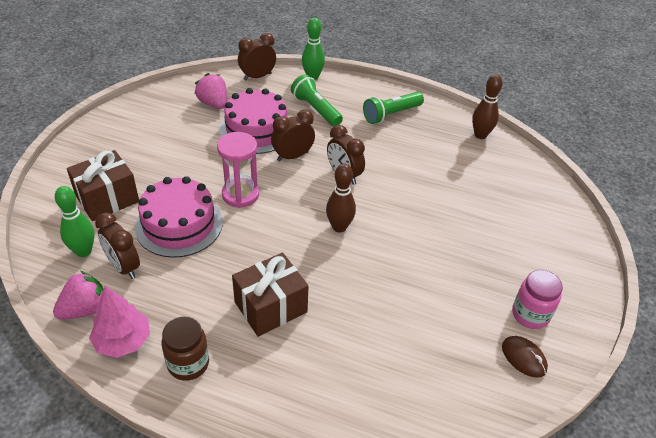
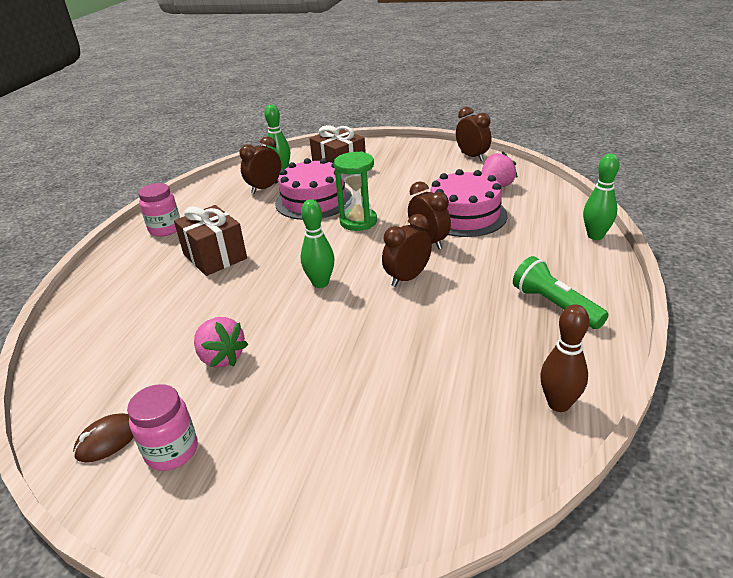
camera: 90 degrees right, 10 degrees down
pink strawberry [53,271,103,320] -> pink strawberry moved to [194,317,248,368]
pink tree [89,286,150,358] -> none
brown jar [161,316,209,381] -> pink jar [138,183,180,237]
pink hourglass [217,132,259,208] -> green hourglass [334,152,377,231]
brown clock [238,33,276,80] -> brown clock moved to [456,107,491,161]
green flashlight [291,74,343,126] -> none
brown bowling pin [326,164,356,232] -> green bowling pin [301,199,334,288]

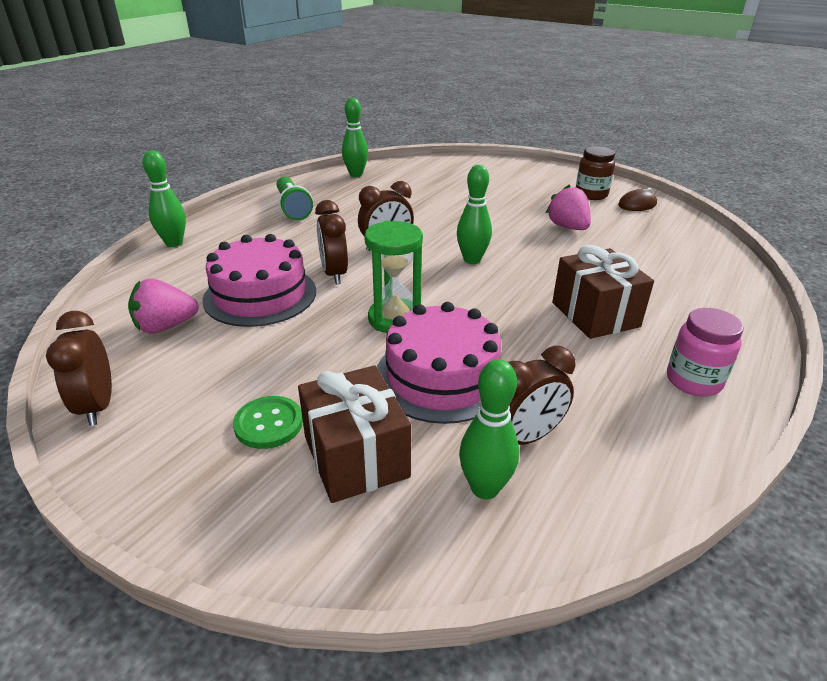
camera: 165 degrees left, 0 degrees up
pink jar [127,384,198,471] -> brown jar [576,146,615,200]
brown bowling pin [540,304,589,412] -> green bowling pin [342,98,368,177]
none -> green button [233,396,303,449]

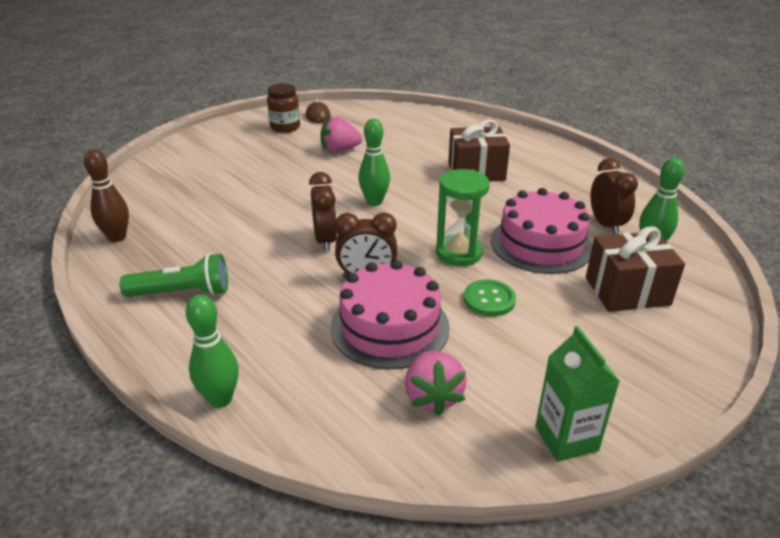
camera: 75 degrees left, 0 degrees up
brown clock [46,311,112,426] -> green carton [535,326,620,462]
green button [233,396,303,449] -> green button moved to [464,280,516,316]
green bowling pin [342,98,368,177] -> brown bowling pin [84,149,129,242]
pink jar [667,308,744,396] -> none

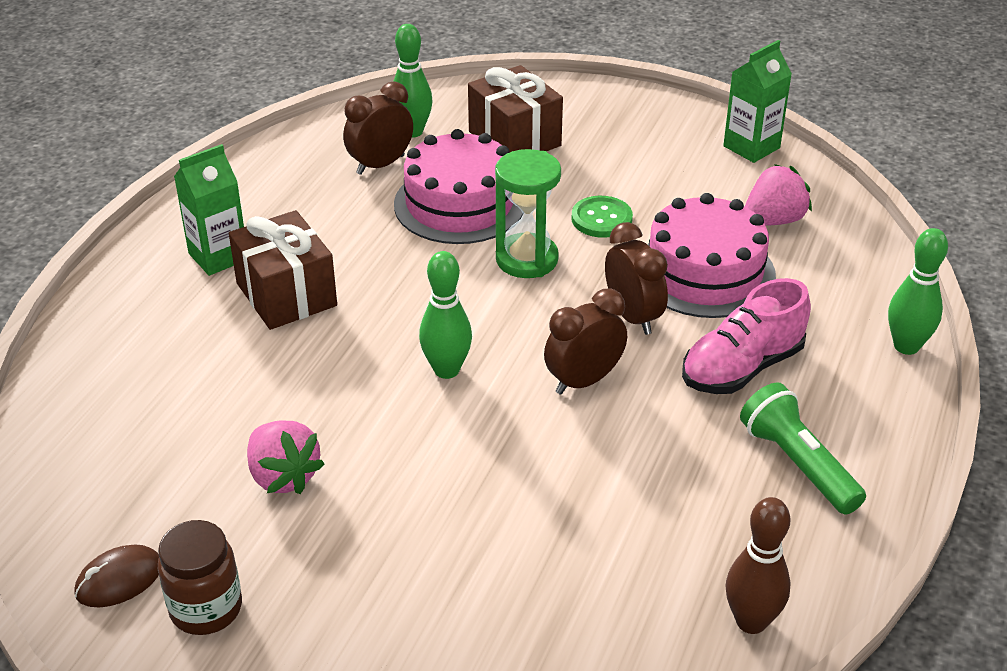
camera: 115 degrees left, 5 degrees up
none -> green carton [174,144,244,276]
none -> pink shoe [682,278,811,394]

